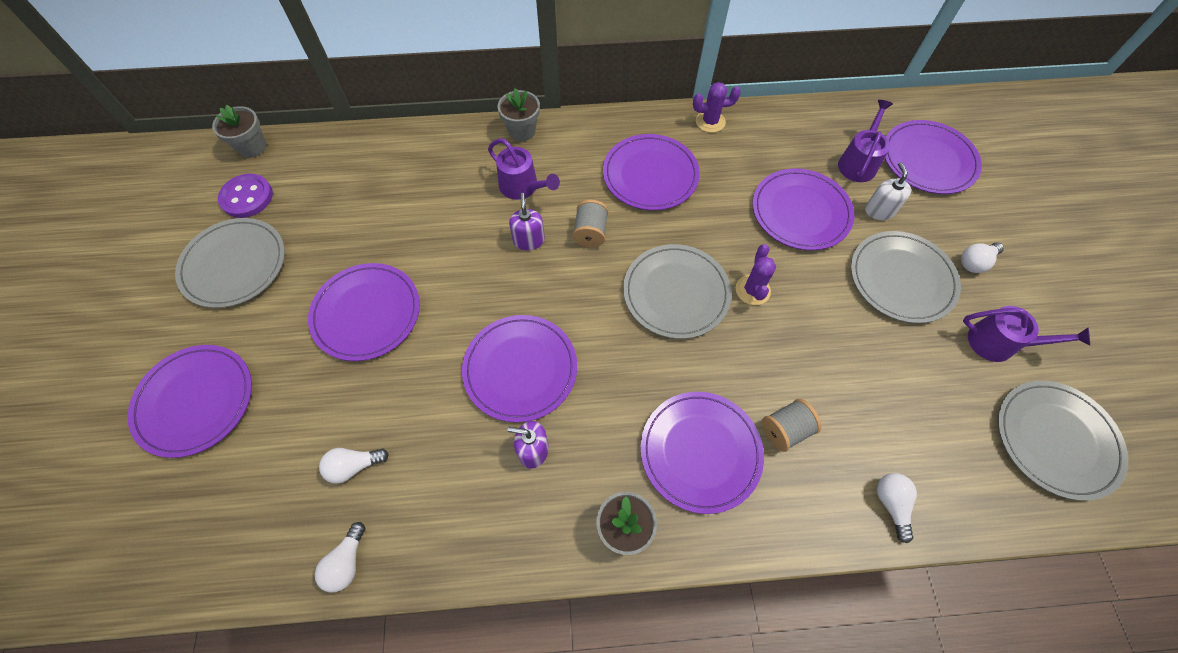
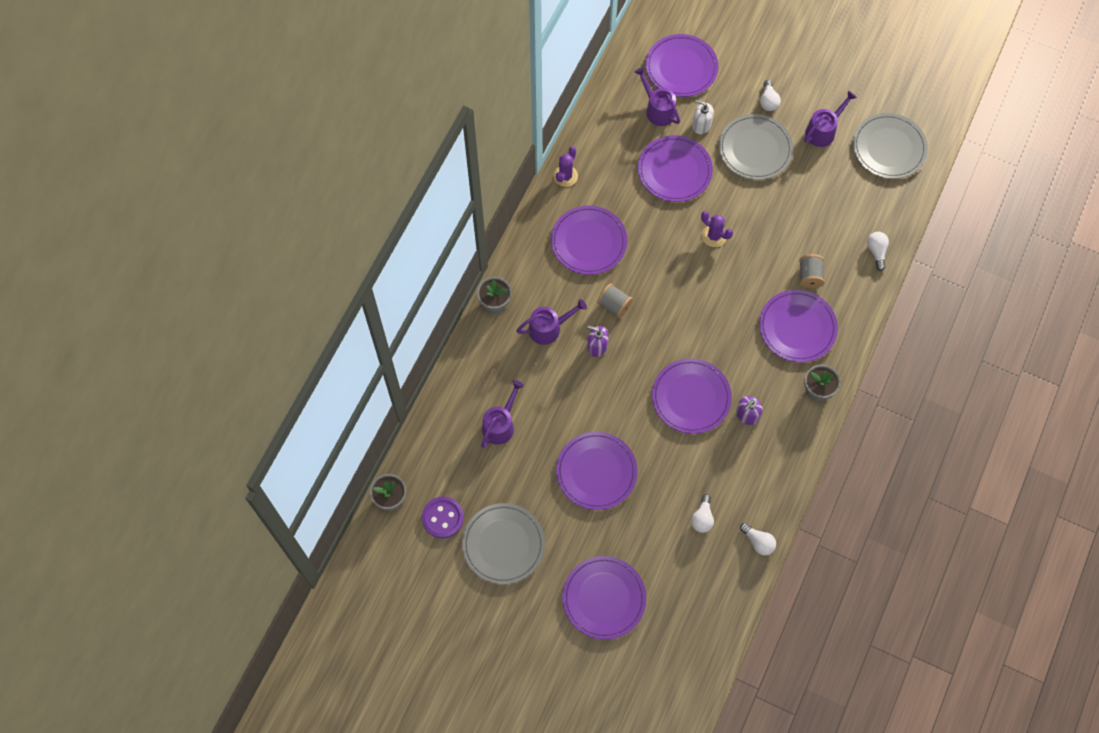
camera: 60 degrees left, 5 degrees up
grey plate [623,244,732,339] -> none
white light bulb [877,473,917,543] -> white light bulb turned 60 degrees clockwise [867,232,889,271]
none -> purple watering can [481,380,524,448]

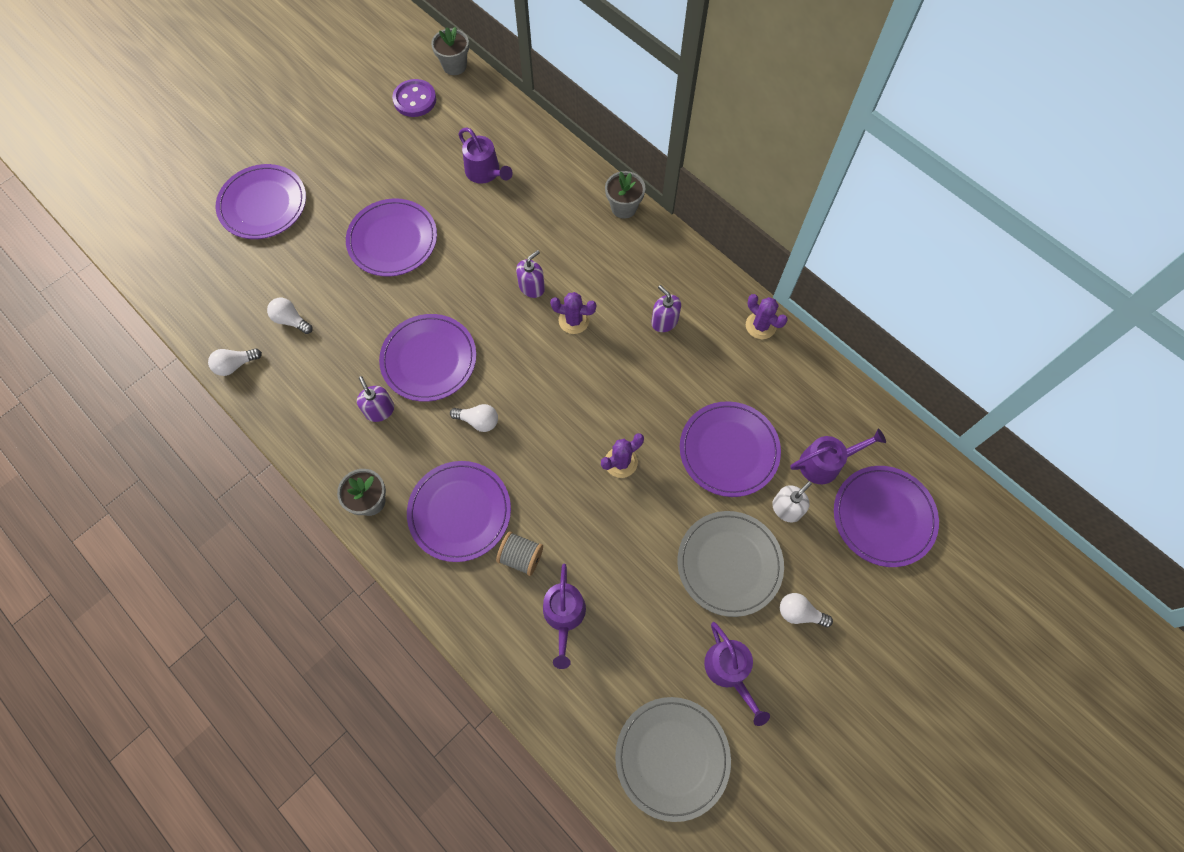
camera: 110 degrees right, 0 degrees up
grey plate [462,503,545,584] -> none
purple watering can [516,299,587,345] -> purple watering can moved to [543,564,586,669]
purple plate [551,205,627,275] -> purple soap dispenser [651,285,681,332]
grey spool [597,284,633,318] -> purple cactus [550,292,596,334]
white light bulb [867,232,889,271] -> white light bulb moved to [450,404,498,432]

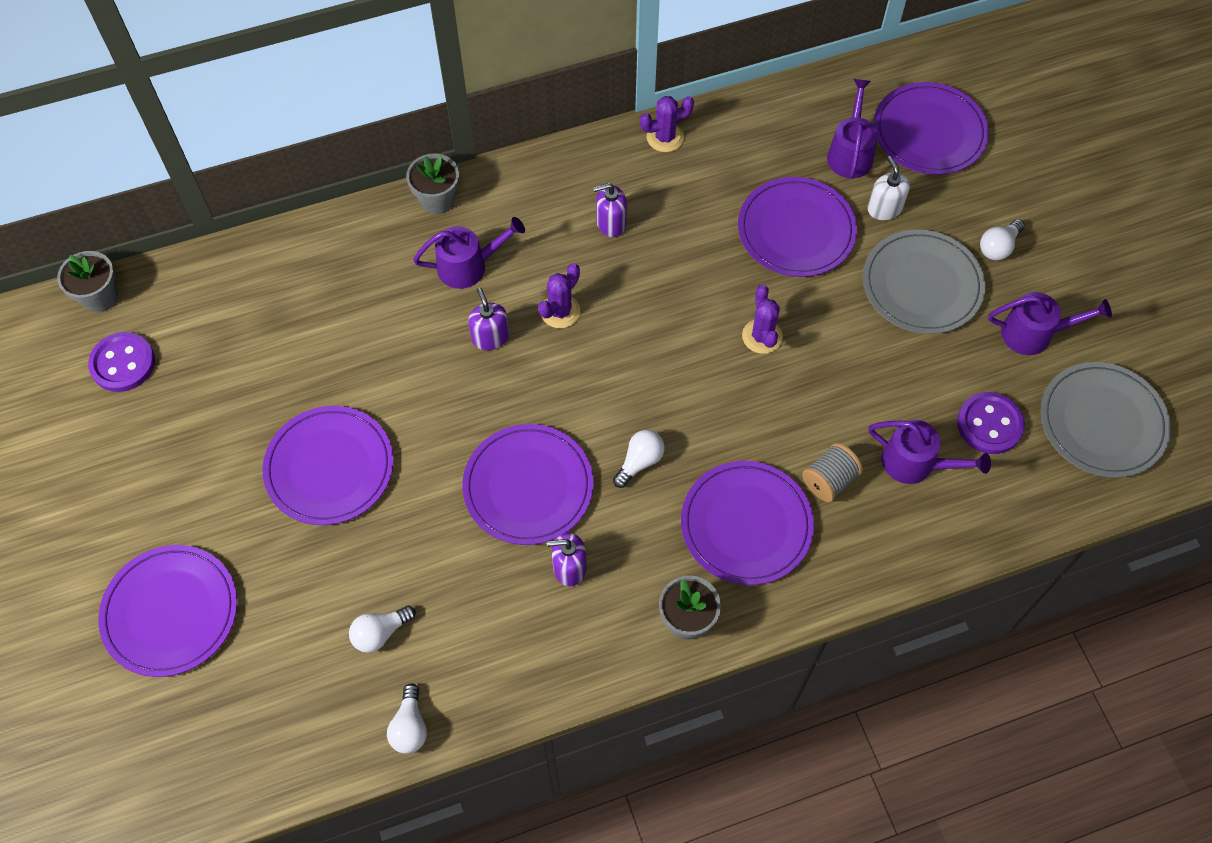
camera: 65 degrees left, 5 degrees down
purple watering can [458,128,513,184] -> purple watering can moved to [413,217,525,289]
none -> purple button [957,392,1025,454]

